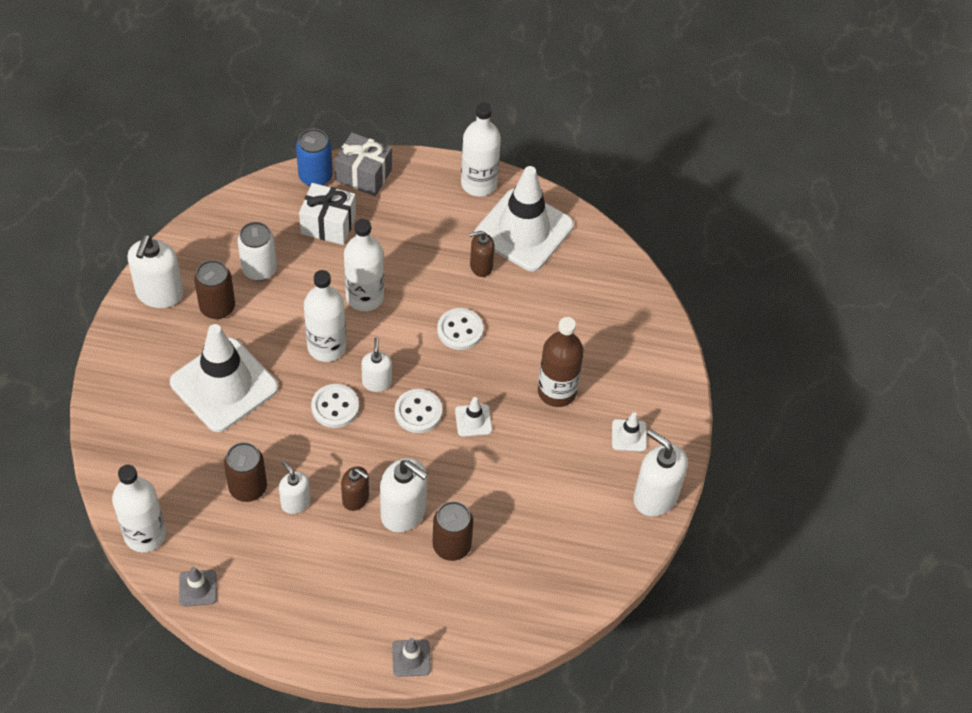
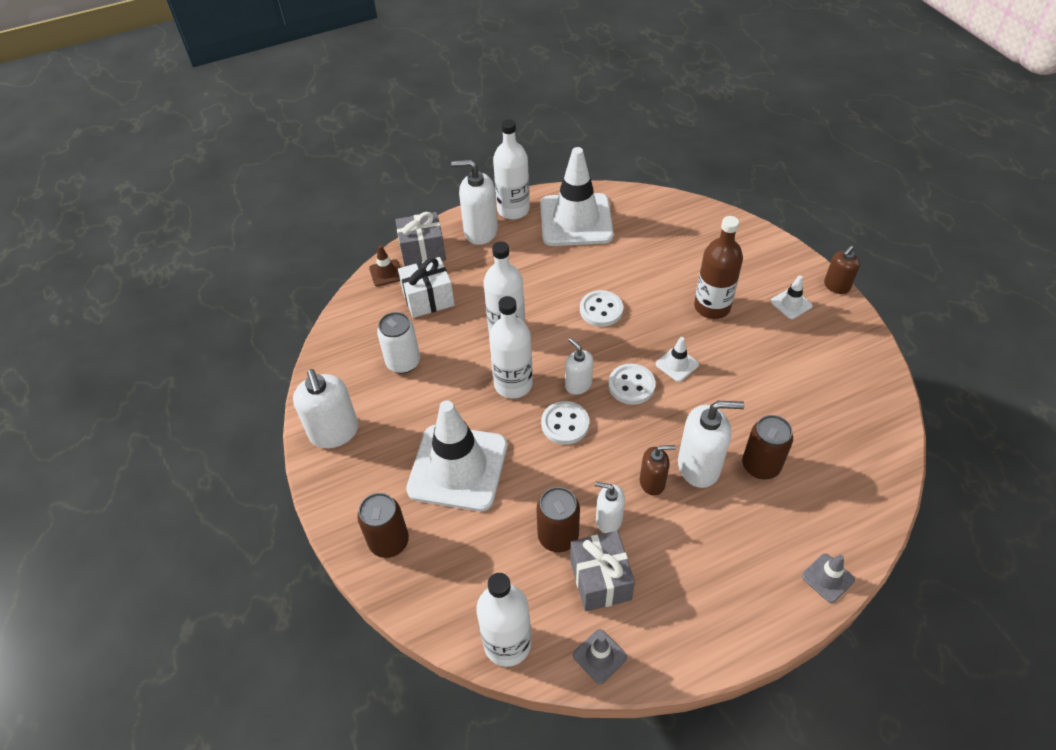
camera: 30 degrees left, 5 degrees down
brown can [194,260,235,319] -> brown can moved to [357,493,409,558]
blue can [296,129,333,186] -> brown traffic cone [369,245,400,287]
brown soap dispenser [469,231,495,277] -> brown soap dispenser moved to [824,245,860,294]
white soap dispenser [634,429,688,516] -> white soap dispenser moved to [451,159,498,245]
none -> grey gift [570,531,635,611]

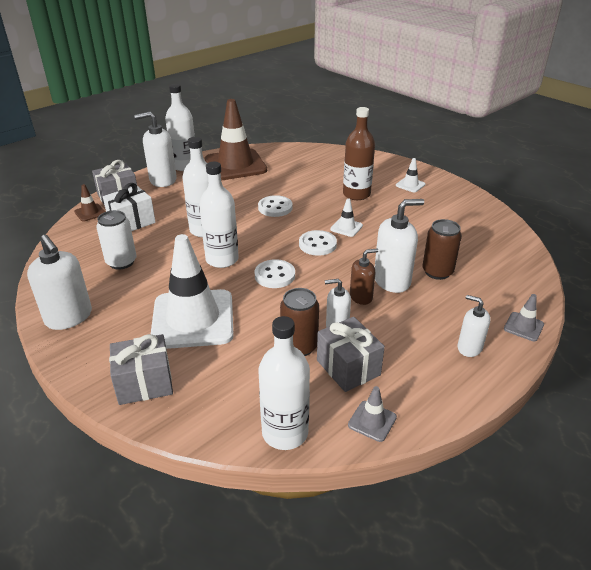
camera: 20 degrees left, 15 degrees down
brown can [357,493,409,558] -> grey gift [109,334,173,405]
white traffic cone [540,147,613,246] -> brown traffic cone [205,99,267,180]
white soap dispenser [565,338,593,395] -> white soap dispenser moved to [457,295,491,357]
brown soap dispenser [824,245,860,294] -> none

